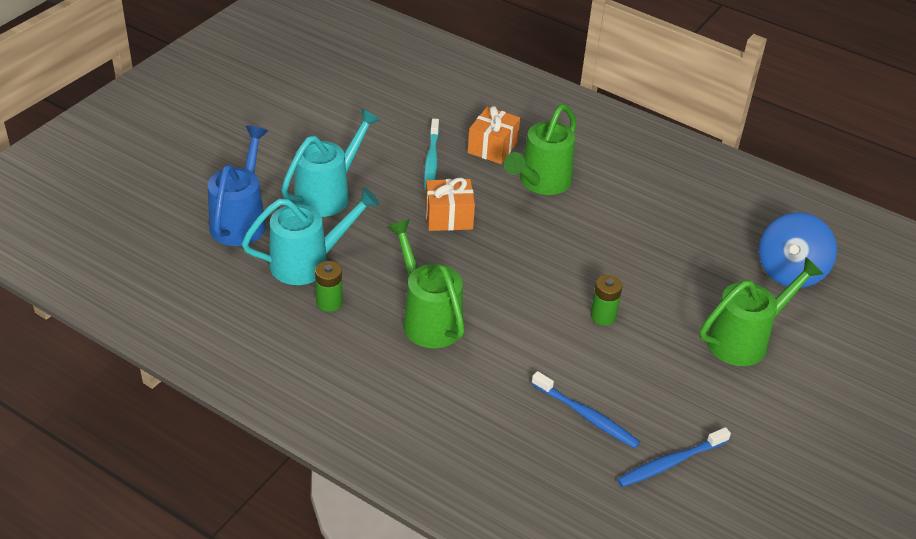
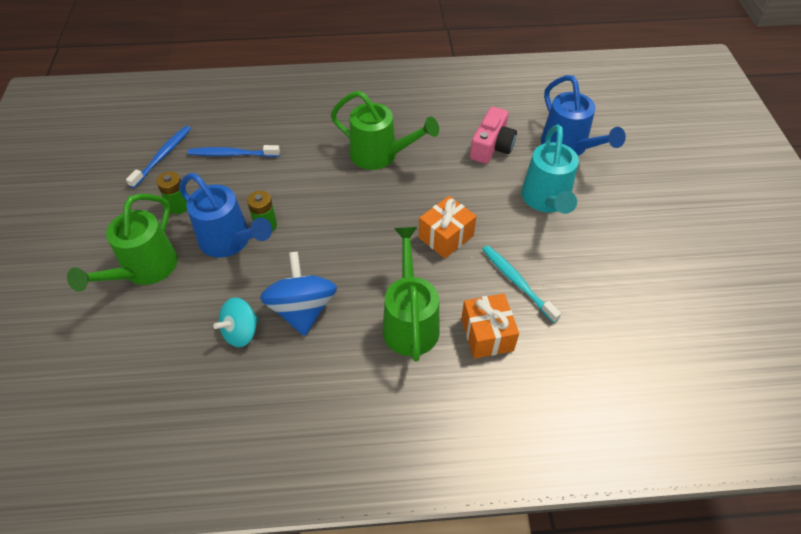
camera: 145 degrees right, 10 degrees up
turquoise watering can [242,187,380,285] -> pink camera [470,107,517,164]
green battery [315,261,343,312] -> green battery moved to [156,172,187,214]
blue spinning top [759,212,837,288] -> blue spinning top moved to [260,251,337,336]
none -> blue watering can [179,173,272,258]
none -> turquoise spinning top [213,297,259,347]

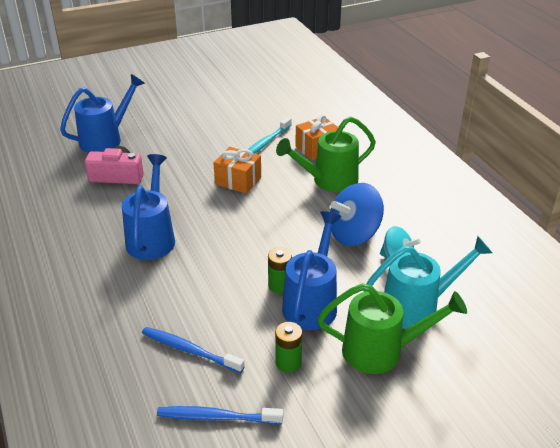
camera: 110 degrees left, 15 degrees down
blue toothbrush [188,145,280,157] -> blue toothbrush turned 135 degrees clockwise [142,327,245,373]
green watering can [331,91,439,170] -> blue watering can [122,154,175,260]
turquoise watering can [521,125,579,214] -> turquoise watering can moved to [363,236,492,329]

